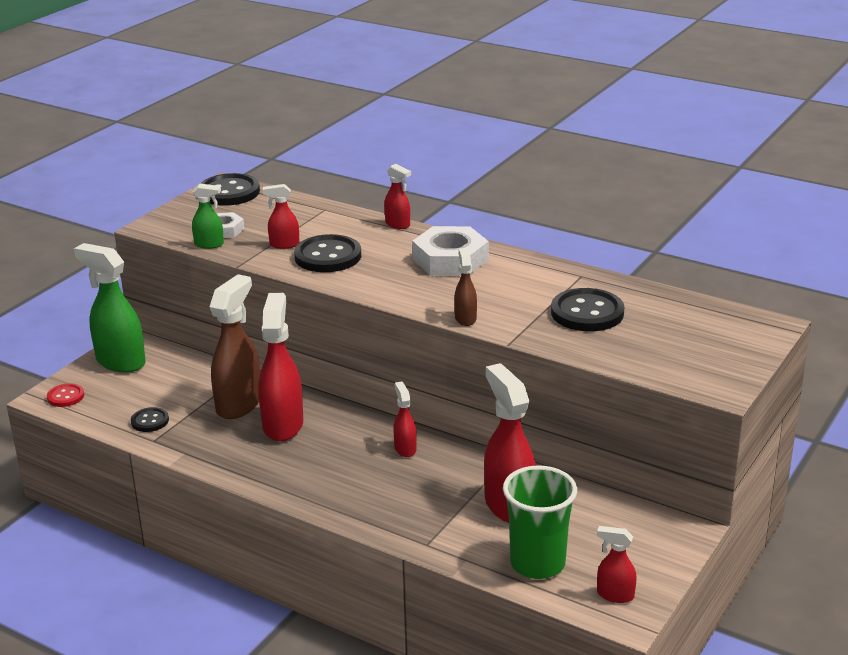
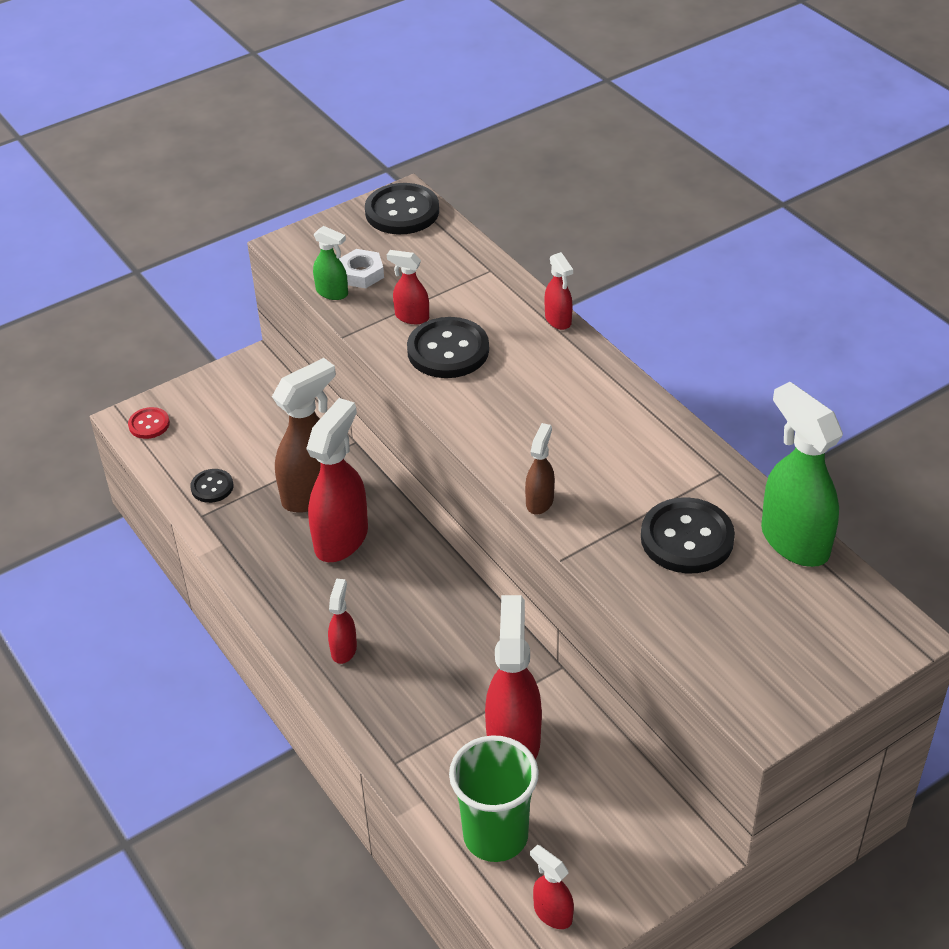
camera: 25 degrees right, 15 degrees up
green spray bottle [74,243,146,373] -> green spray bottle moved to [761,382,843,567]
red spray bottle [393,382,417,457] -> red spray bottle moved to [328,579,357,664]
white nut [412,226,489,276] -> none

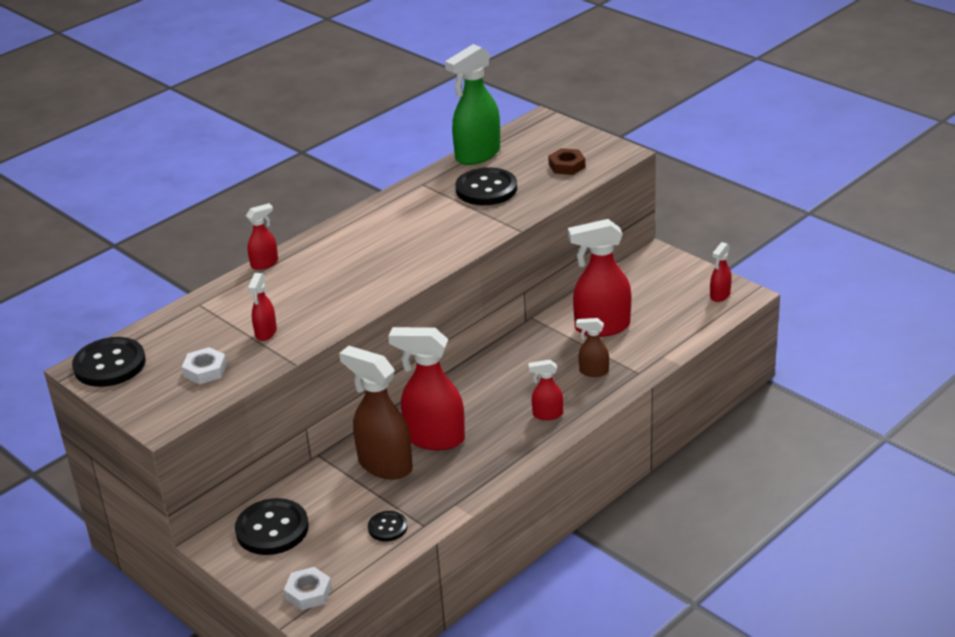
camera: 100 degrees left, 10 degrees down
red button [128,407,170,439] -> white nut [284,567,332,610]
green spray bottle [313,226,348,300] -> none
black button [407,317,489,378] -> black button moved to [235,498,309,555]
green cup [449,735,539,862] -> none
brown spray bottle [525,423,555,515] -> brown spray bottle moved to [576,318,609,377]
none -> brown nut [548,148,585,175]

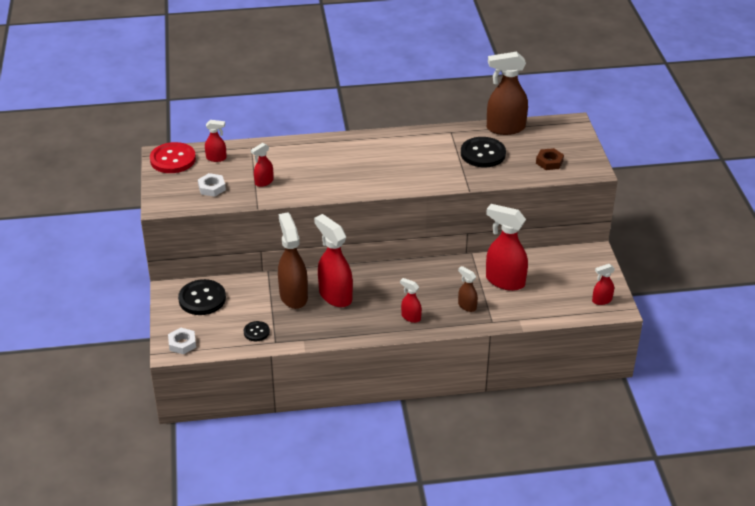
camera: 35 degrees right, 5 degrees up
black button [72,337,146,387] -> red button [150,142,196,173]
red spray bottle [246,203,278,270] -> red spray bottle moved to [205,120,227,162]
green spray bottle [445,44,500,165] -> brown spray bottle [487,52,528,135]

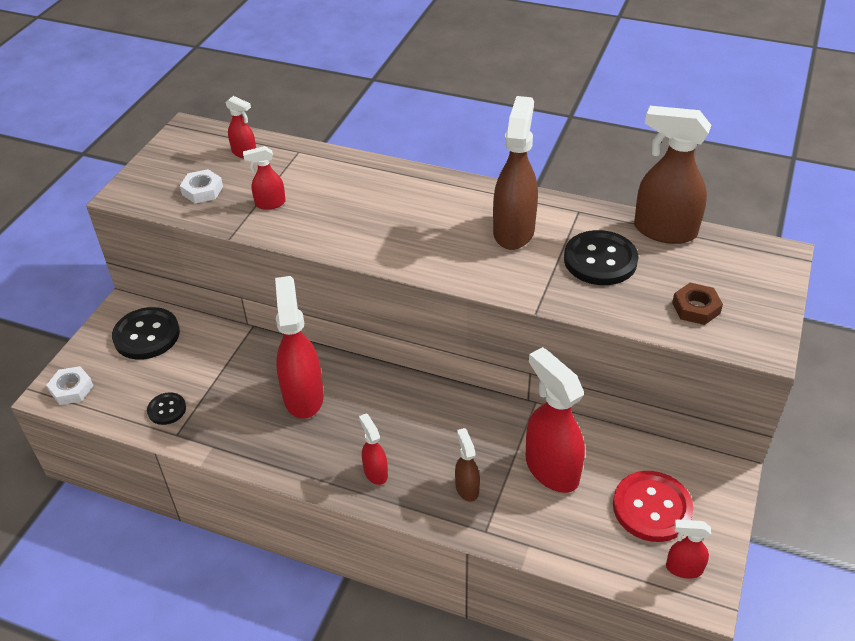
camera: 30 degrees right, 5 degrees up
red button [150,142,196,173] -> red button moved to [613,471,693,542]
brown spray bottle [278,212,308,309] -> brown spray bottle moved to [493,96,538,250]

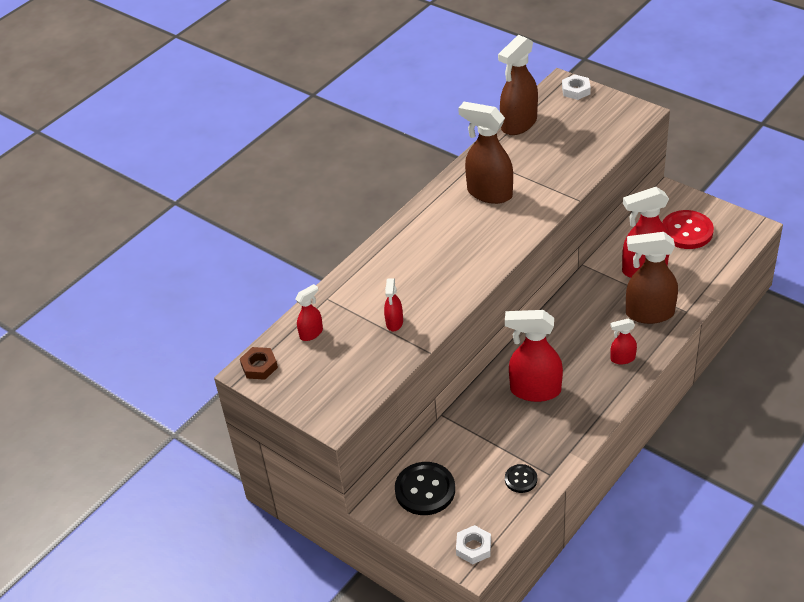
camera: 70 degrees left, 0 degrees up
white nut [180,169,223,203] -> white nut moved to [562,74,591,100]
brown spray bottle [455,428,480,502] -> brown spray bottle [626,232,678,324], size x1.98
black button [564,230,639,285] -> none
red spray bottle [666,519,711,579] -> none
brown nut [672,283,723,325] -> brown nut moved to [240,347,278,380]

